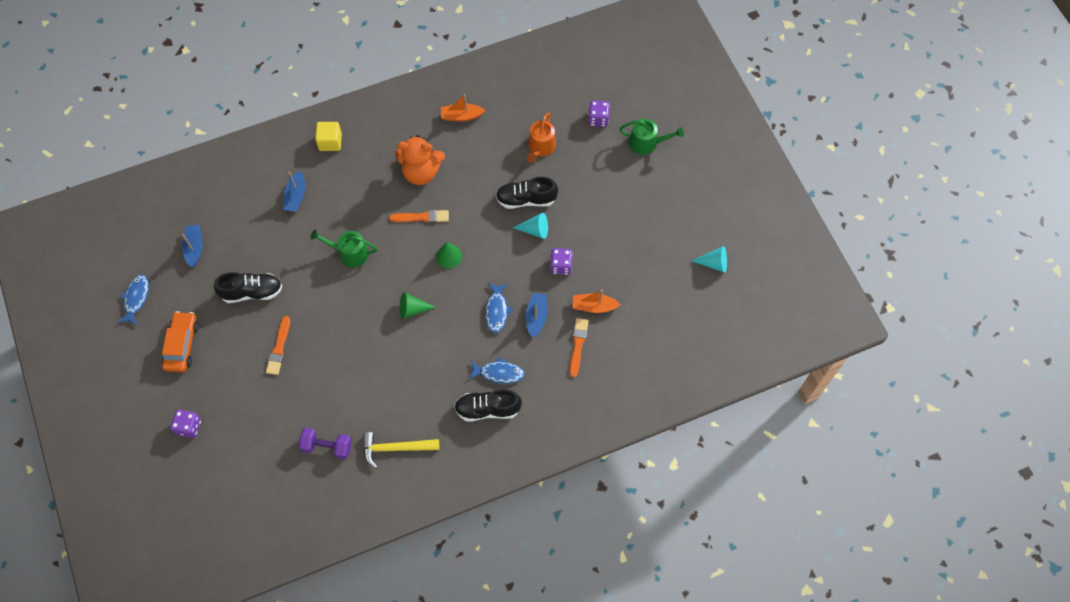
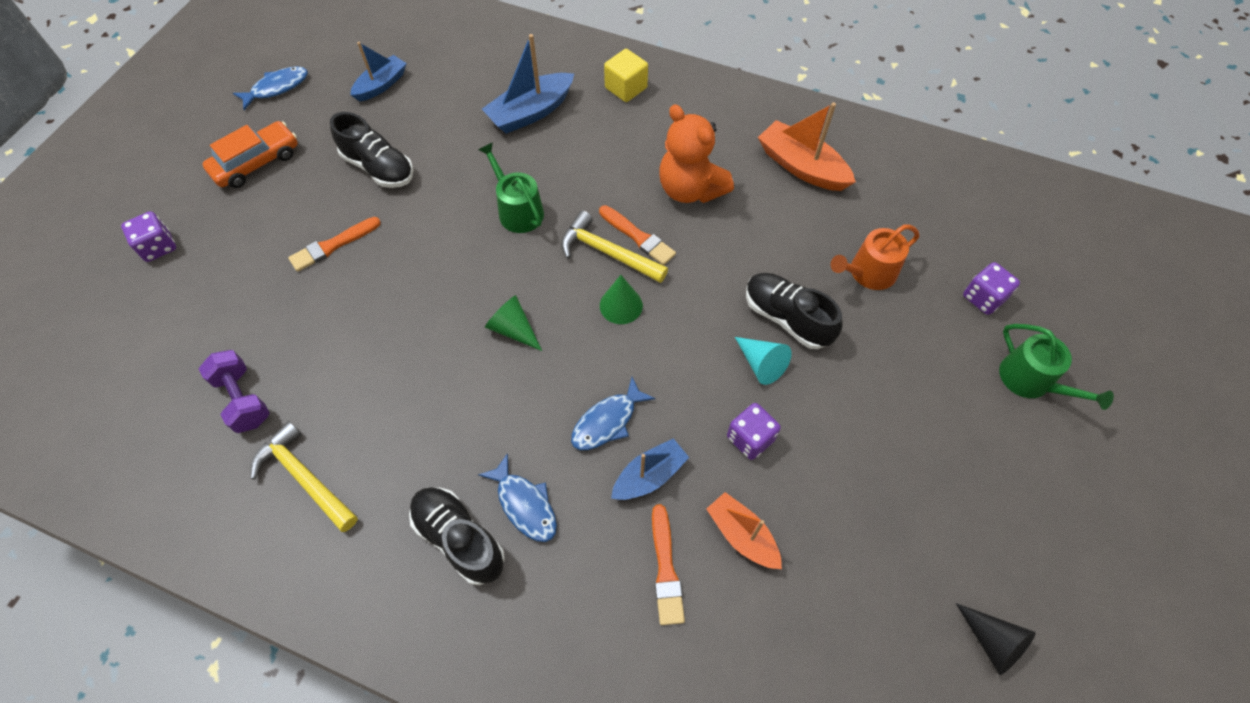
camera: 45 degrees right, 5 degrees down
blue boat [283,171,305,212] -> blue boat [482,34,574,134], size x1.50
orange boat [441,94,485,122] -> orange boat [758,102,856,191], size x1.50
orange brush [570,318,589,377] -> orange brush turned 120 degrees clockwise [652,504,685,625]
turquoise cone [692,246,727,273] -> black cone [956,603,1036,675]
none -> yellow hammer [561,210,668,283]

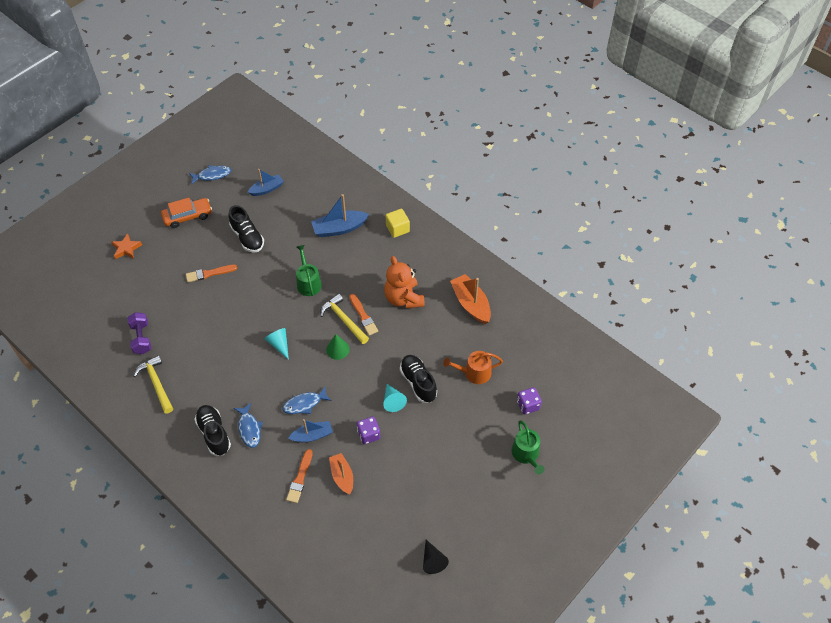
camera: 20 degrees right, 5 degrees down
purple dice [121,211,176,262] -> orange star [111,233,142,259]
green cone [485,295,542,351] -> turquoise cone [265,328,289,360]

